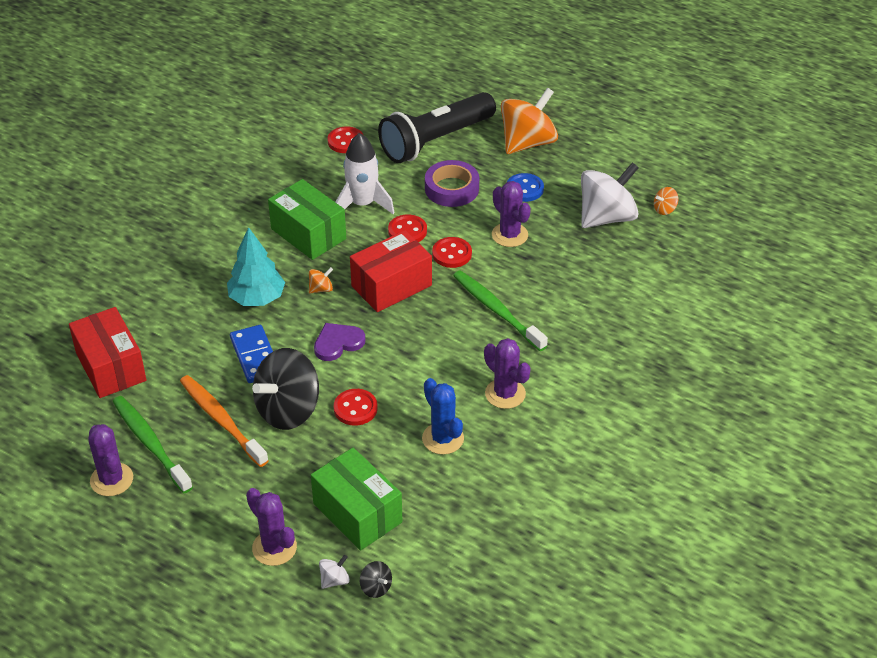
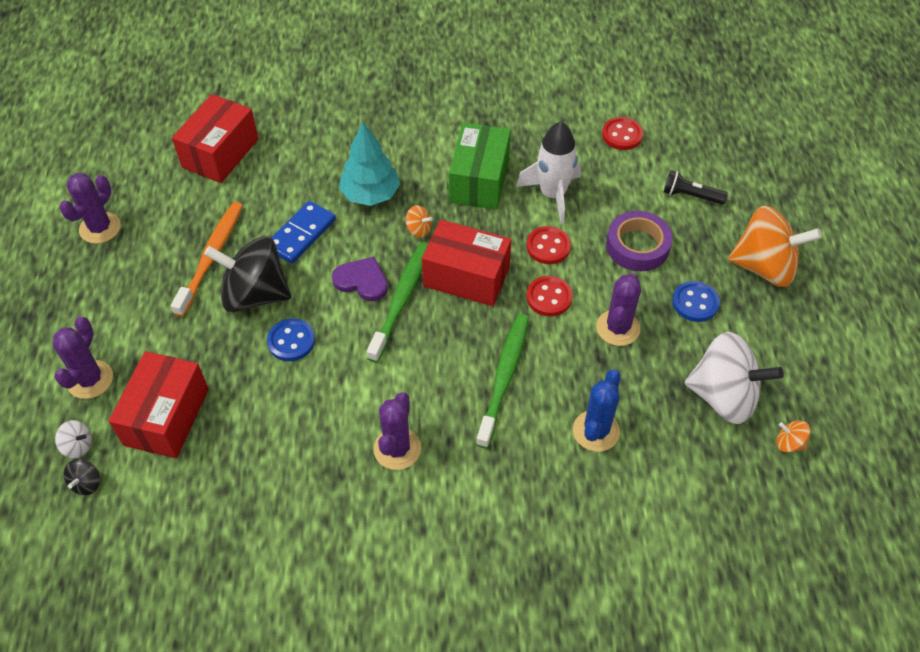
camera: 55 degrees right, 10 degrees up
green toothbrush [112,396,193,493] -> green toothbrush moved to [367,242,428,363]
green box [311,448,402,550] -> red box [109,351,209,458]
red button [334,389,378,426] -> blue button [267,318,315,361]
black flashlight [378,92,496,163] -> black flashlight [664,170,728,205], size x0.42
blue cactus [422,378,464,455] -> blue cactus moved to [573,369,621,452]

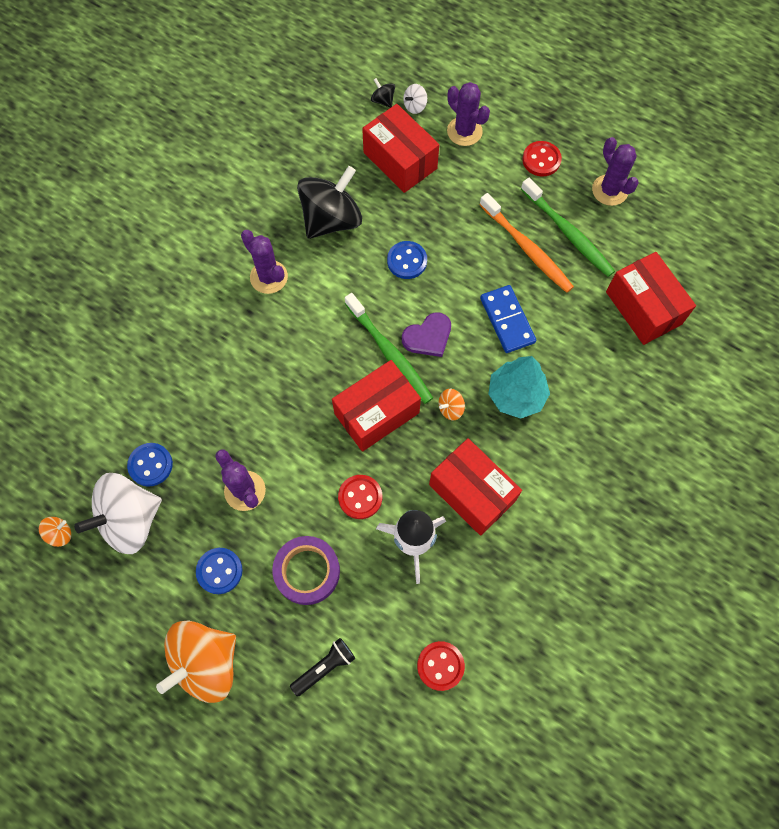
camera: 125 degrees right, 15 degrees up
black spinning top [204,236,291,312] -> black spinning top moved to [297,166,362,239]
green box [449,123,511,210] -> red box [429,438,522,536]
green toothbrush [476,314,529,448] -> green toothbrush moved to [521,178,615,277]
red button [526,276,573,316] -> red button moved to [522,141,562,176]
blue cactus [573,369,621,452] -> none
none -> blue button [127,443,173,487]

